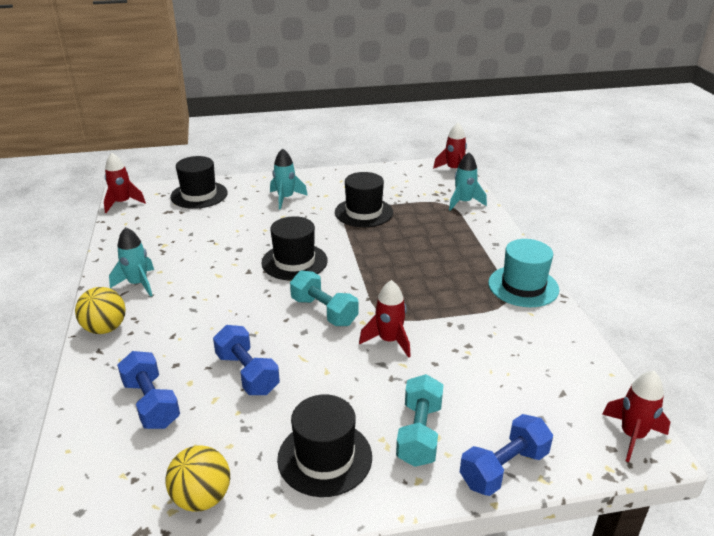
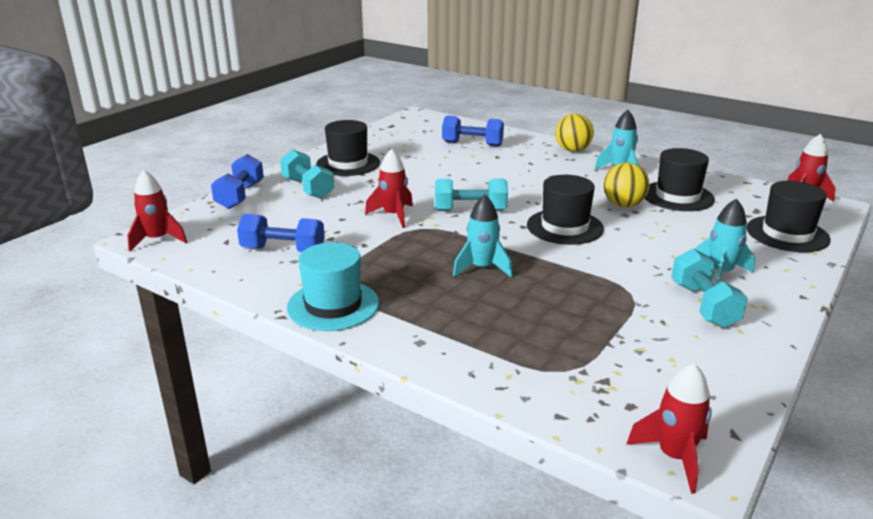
camera: 135 degrees right, 5 degrees down
yellow ball [165,445,230,512] -> yellow ball moved to [604,162,650,207]
blue dumbbell [213,325,280,395] -> blue dumbbell moved to [237,214,325,252]
black hat [335,172,393,227] -> black hat moved to [645,148,715,211]
turquoise rocket [449,152,487,211] -> turquoise rocket moved to [453,194,513,278]
none -> turquoise dumbbell [671,248,748,328]

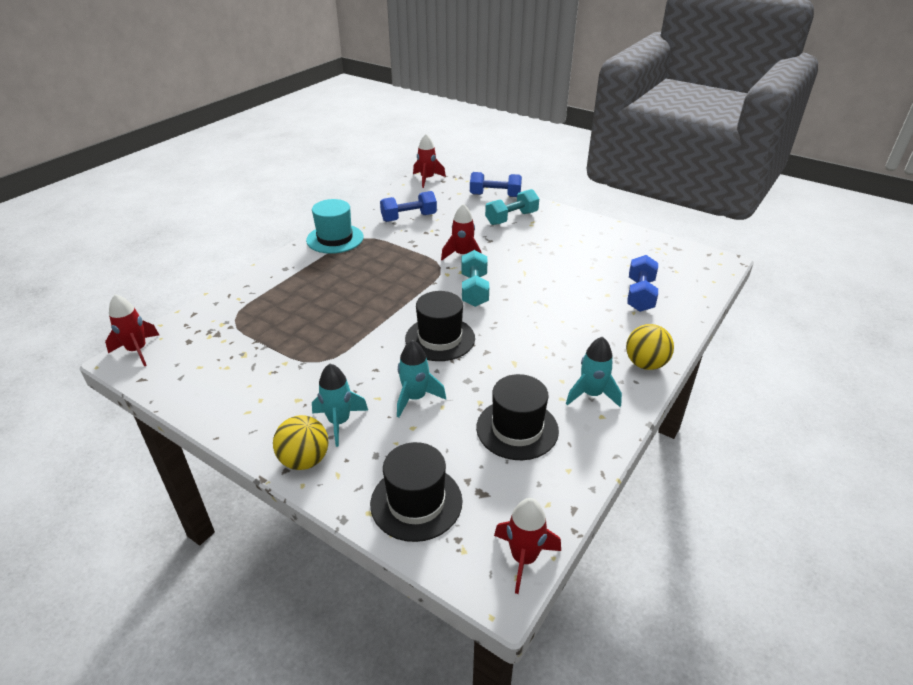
camera: 90 degrees right, 10 degrees up
blue dumbbell [237,214,325,252] -> blue dumbbell turned 60 degrees clockwise [380,191,437,222]
black hat [316,120,380,176] -> none
turquoise rocket [453,194,513,278] -> turquoise rocket moved to [397,340,446,418]
yellow ball [604,162,650,207] -> yellow ball moved to [273,415,329,470]
turquoise dumbbell [671,248,748,328] -> none

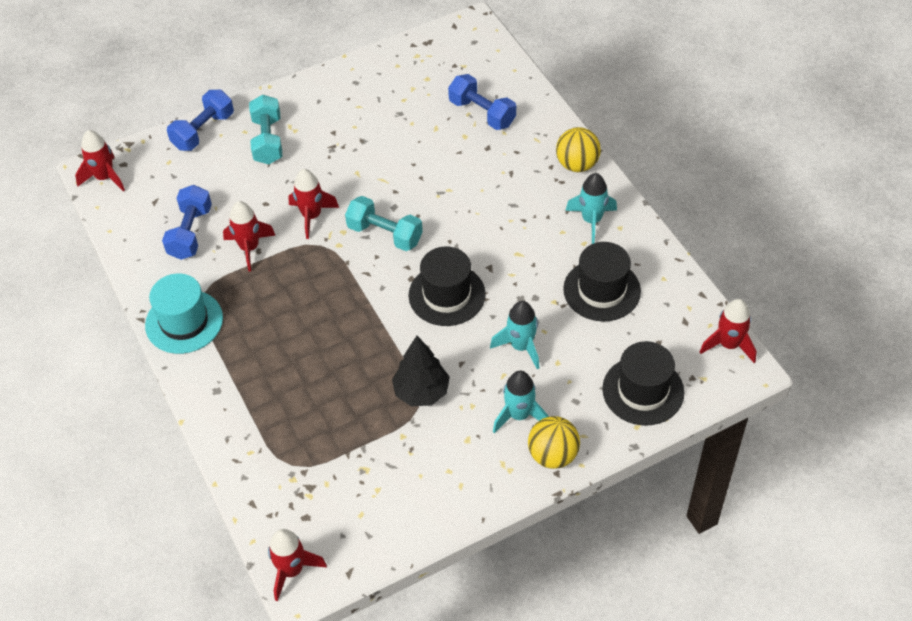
camera: 60 degrees left, 15 degrees up
none -> red rocket [223,201,275,272]
none -> black tree [392,336,450,406]

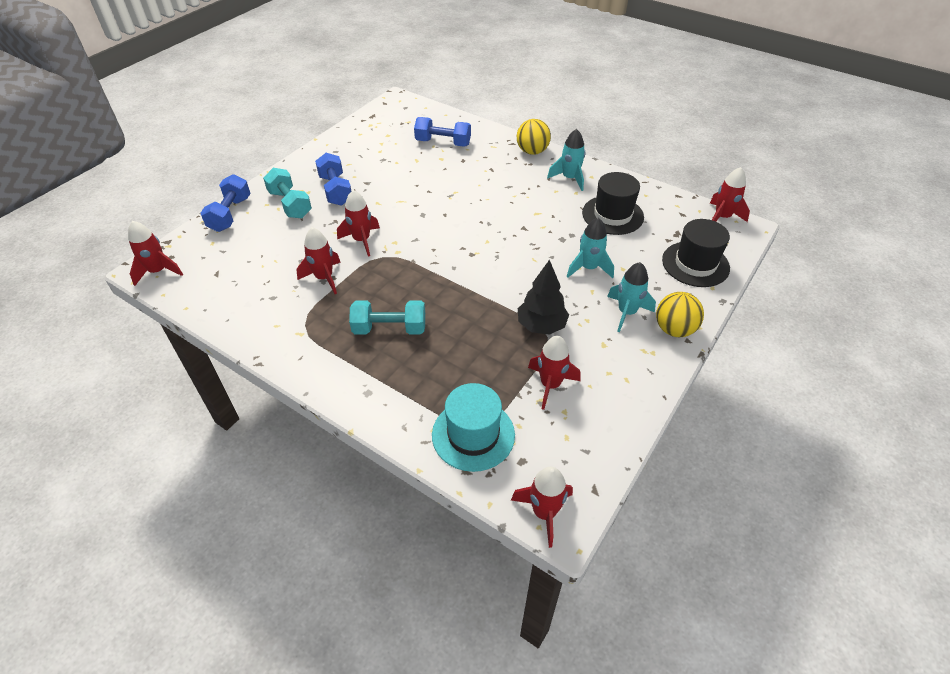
camera: 30 degrees left, 5 degrees down
turquoise hat [145,273,223,354] -> turquoise hat moved to [432,383,515,472]
blue dumbbell [162,185,212,260] -> blue dumbbell moved to [315,153,351,206]
turquoise dumbbell [345,196,423,251] -> turquoise dumbbell moved to [349,300,425,335]
black hat [409,246,486,326] -> none
none -> red rocket [528,336,581,410]

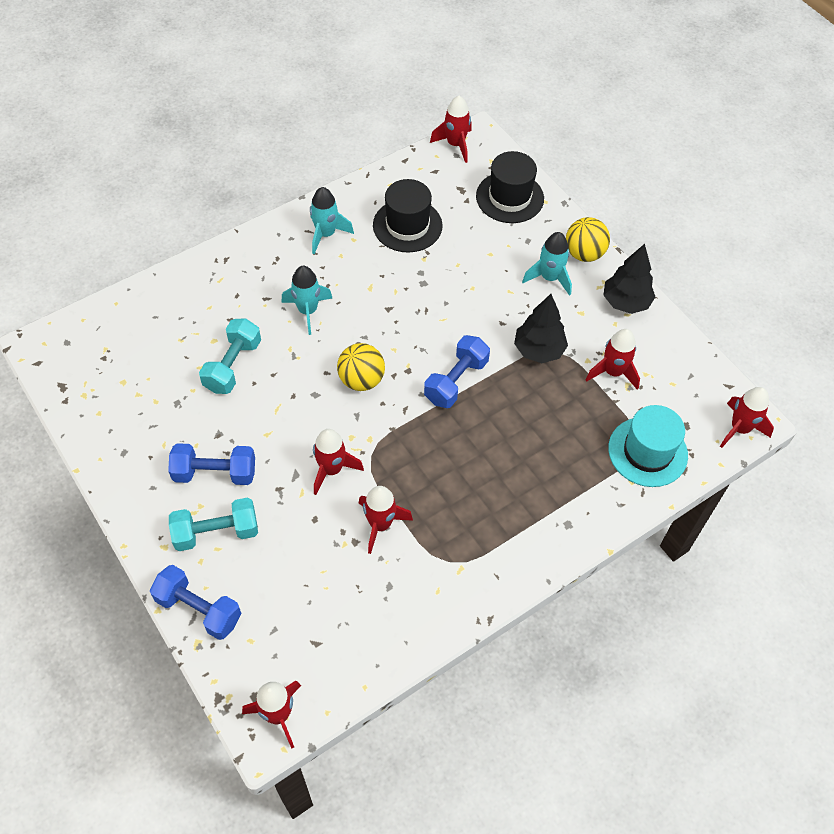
camera: 70 degrees left, 10 degrees up
turquoise dumbbell [349,300,425,335] -> turquoise dumbbell moved to [199,318,261,394]
blue dumbbell [414,117,471,147] -> blue dumbbell moved to [424,335,490,408]
yellow ball [517,119,551,155] -> yellow ball moved to [337,343,385,391]
turquoise rocket [567,218,614,278] -> turquoise rocket moved to [281,266,332,335]
none -> black tree [603,244,655,314]

